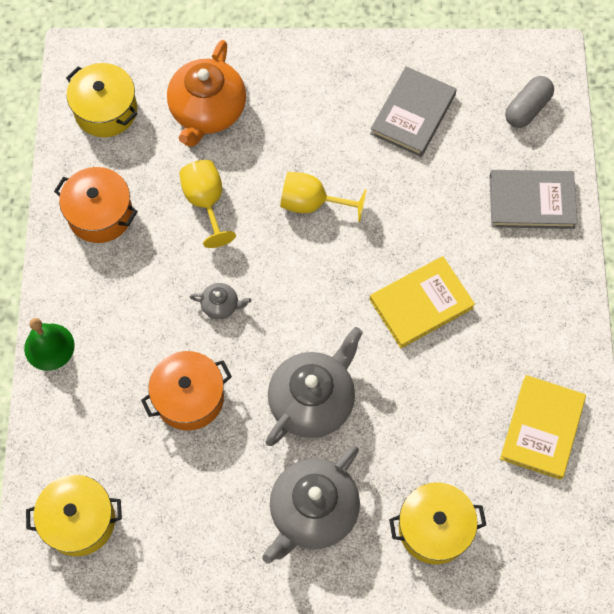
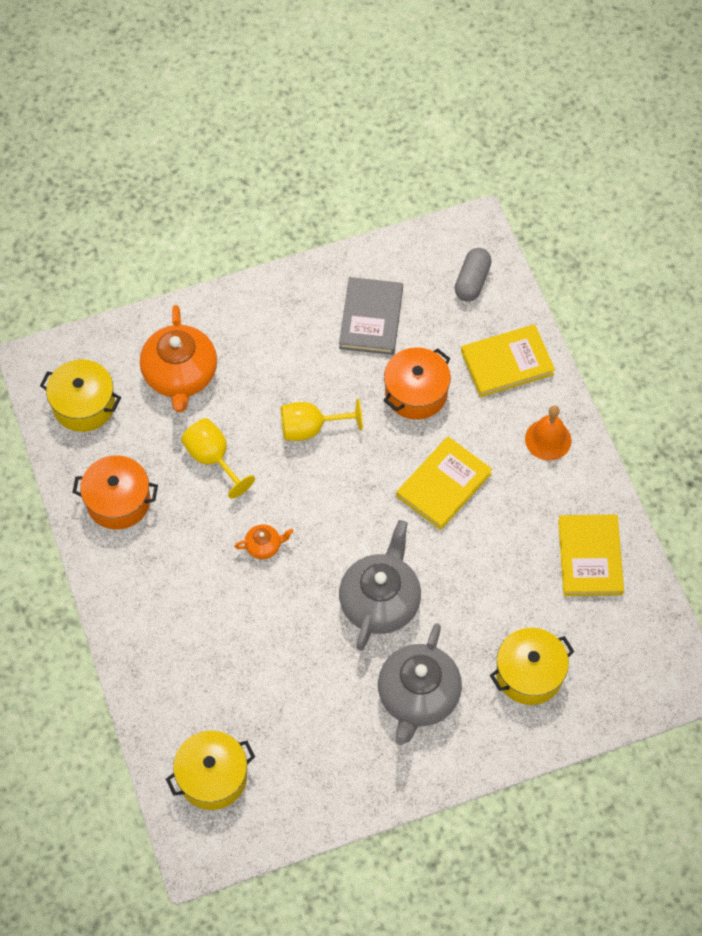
camera: 20 degrees left, 5 degrees down
green bell [24,318,75,371] -> none
orange pot [141,351,232,430] -> orange pot moved to [383,347,451,420]
grey teapot [190,283,251,319] -> orange teapot [234,524,294,559]
grey book [490,170,577,229] -> yellow book [461,324,555,397]
none -> orange bell [525,406,571,461]

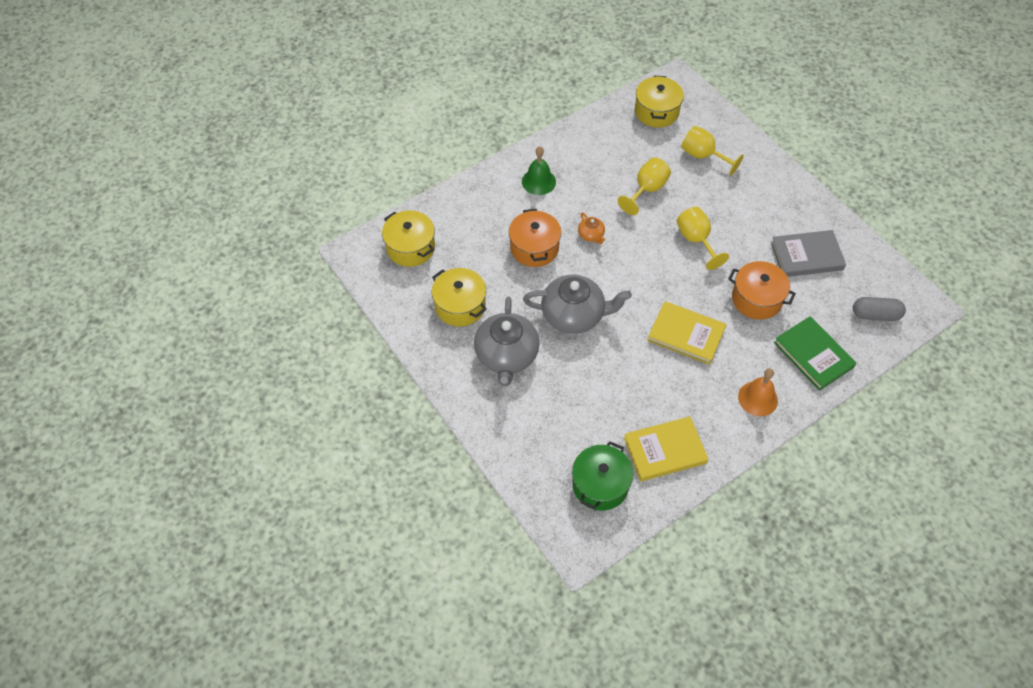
camera: 75 degrees right, 5 degrees down
orange pot [72,456,158,530] -> orange pot moved to [509,209,561,267]
orange teapot [140,305,217,412] -> yellow goblet [681,126,744,176]
grey teapot [378,623,462,745] -> grey teapot turned 90 degrees counterclockwise [474,297,540,386]
yellow book [461,324,555,397] -> green book [774,316,856,391]
yellow pot [490,628,575,705] -> yellow pot moved to [432,268,487,327]
none -> green bell [522,146,556,195]
none -> green pot [572,441,633,511]

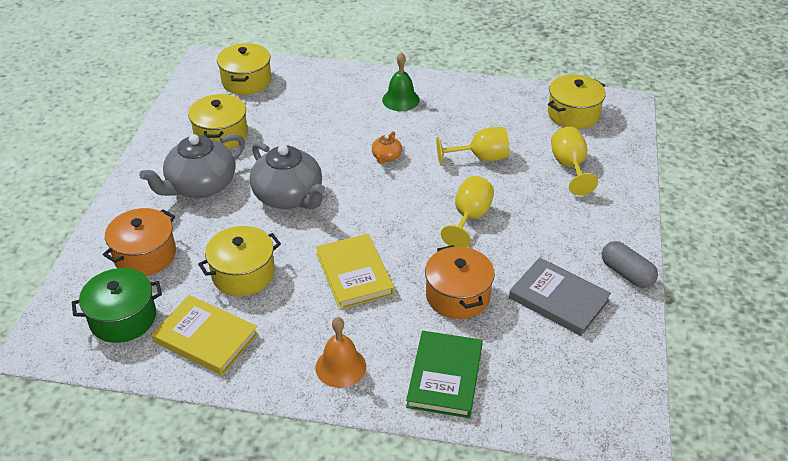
camera: 45 degrees right, 15 degrees down
orange pot [509,209,561,267] -> orange pot moved to [103,208,176,276]
grey capsule [853,297,906,321] -> grey capsule moved to [602,241,658,288]
none -> yellow pot [198,226,281,296]

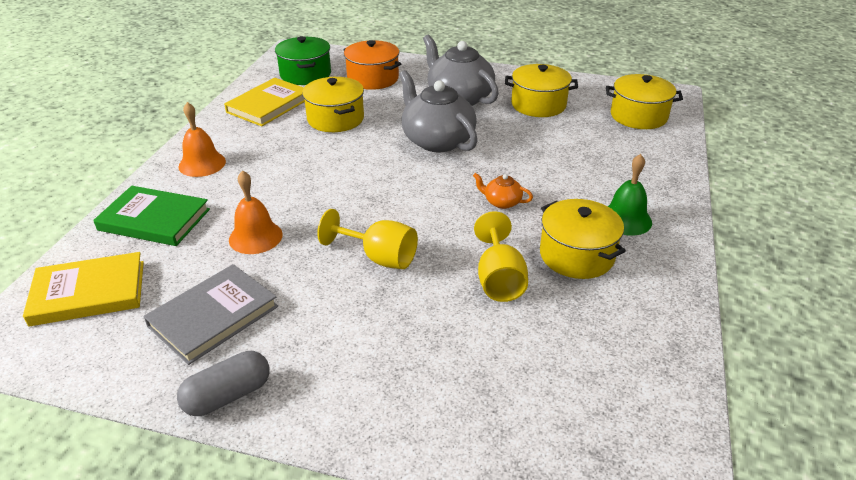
camera: 95 degrees right, 5 degrees down
grey teapot [250,142,326,209] -> grey teapot turned 90 degrees clockwise [399,70,478,152]
yellow book [316,234,395,309] -> yellow book moved to [23,252,144,327]
orange pot [425,245,495,319] -> orange bell [229,170,283,254]
yellow pot [548,74,606,129] -> yellow pot moved to [540,199,626,279]
yellow goblet [551,127,598,195] -> none

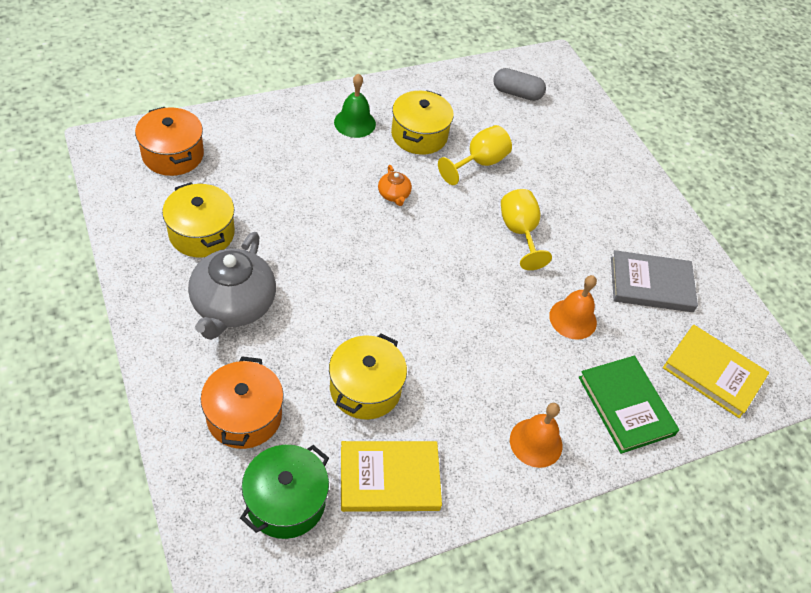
camera: 135 degrees left, 15 degrees up
grey capsule [177,351,270,416] -> grey capsule moved to [493,68,546,101]
grey teapot [399,70,478,152] -> none
yellow pot [606,74,683,129] -> orange pot [135,107,204,176]

